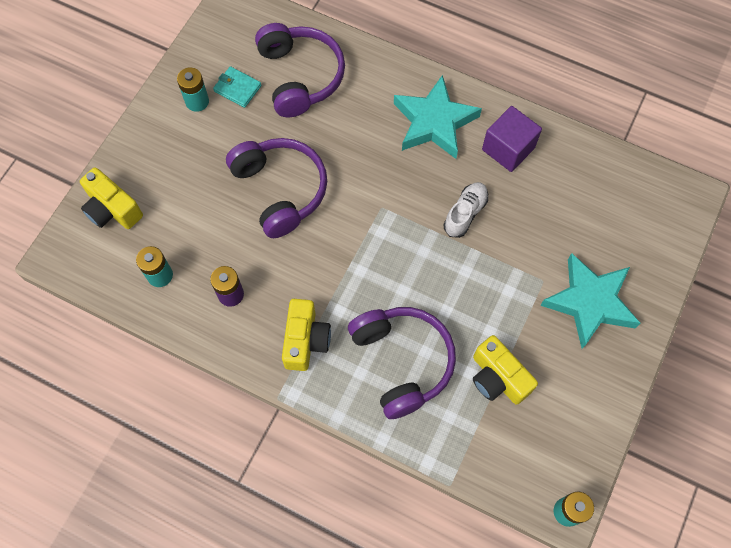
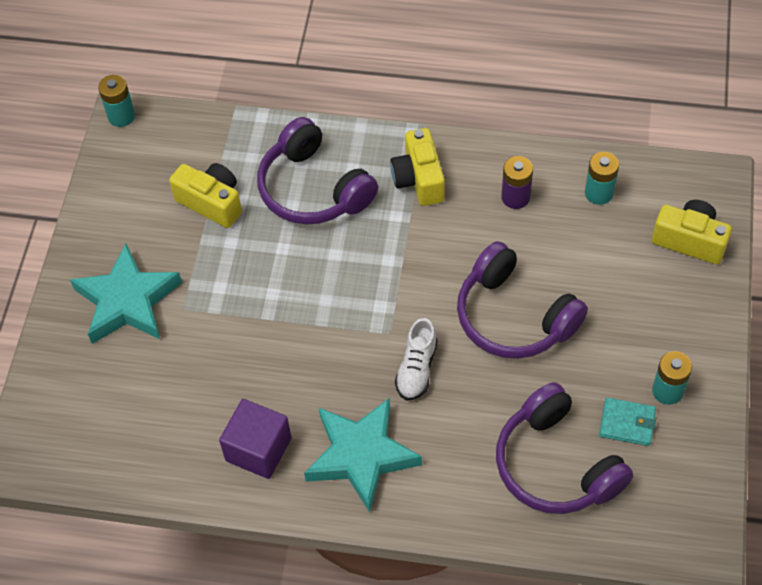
camera: 165 degrees right, 10 degrees down
white shoe [444,182,489,238] -> white shoe moved to [395,318,438,401]

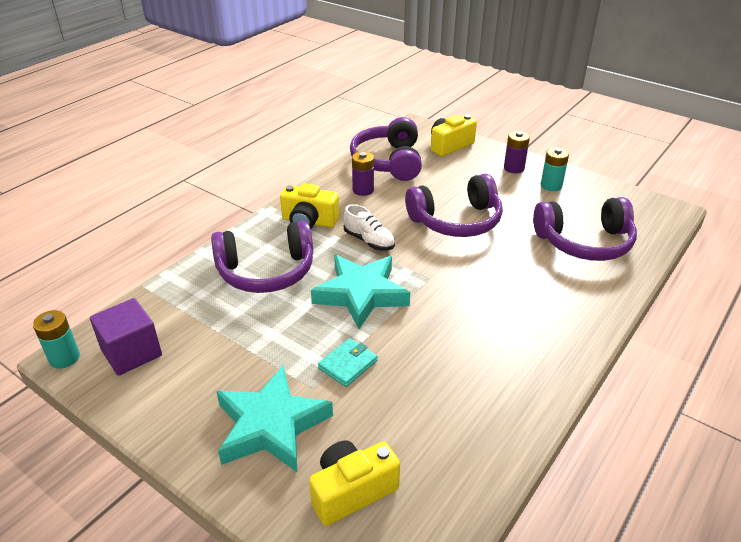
camera: 65 degrees left, 20 degrees down
yellow camera [169,163,242,228] -> yellow camera moved to [309,440,400,526]
purple cube [219,399,292,479] -> purple cube moved to [90,298,162,376]
turquoise star [304,398,422,513] -> turquoise star moved to [311,255,410,329]
white shoe [395,318,438,401] -> white shoe moved to [343,204,395,251]
turquoise battery [585,152,619,205] -> purple headphones [350,117,422,181]
turquoise wallet [599,398,656,446] -> turquoise wallet moved to [318,338,378,387]
none -> purple battery [504,131,530,173]

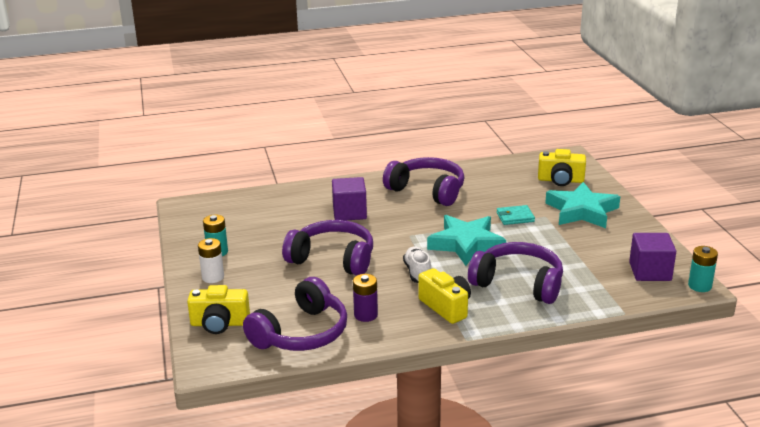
camera: 140 degrees left, 10 degrees down
purple battery [504,131,530,173] -> white battery [198,238,224,283]
purple headphones [533,197,637,261] -> purple headphones moved to [383,157,464,206]
none -> purple cube [332,177,367,220]

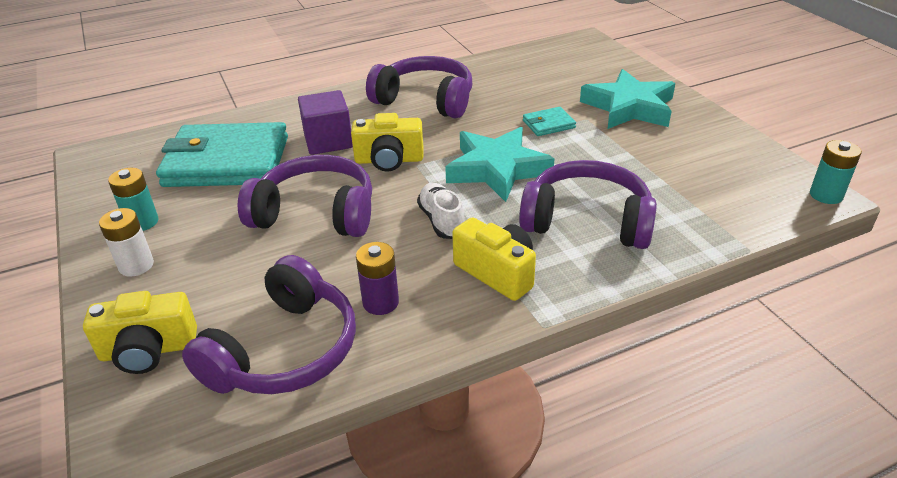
camera: 10 degrees left, 10 degrees up
yellow camera [538,149,586,186] -> yellow camera moved to [351,113,424,172]
purple cube [629,233,676,281] -> none
none -> turquoise wallet [156,122,288,187]

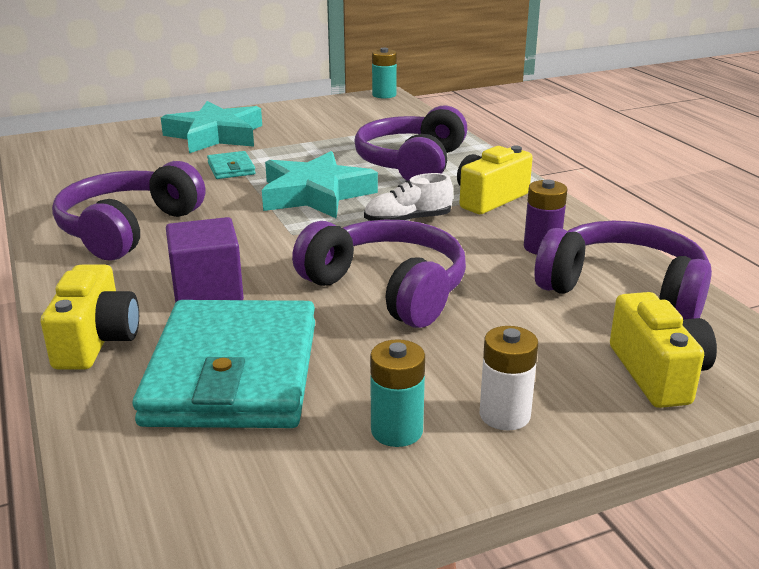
camera: 90 degrees left, 10 degrees down
purple headphones [238,155,372,237] -> purple headphones turned 120 degrees clockwise [292,220,466,328]
yellow camera [351,113,424,172] -> yellow camera moved to [41,265,139,369]

